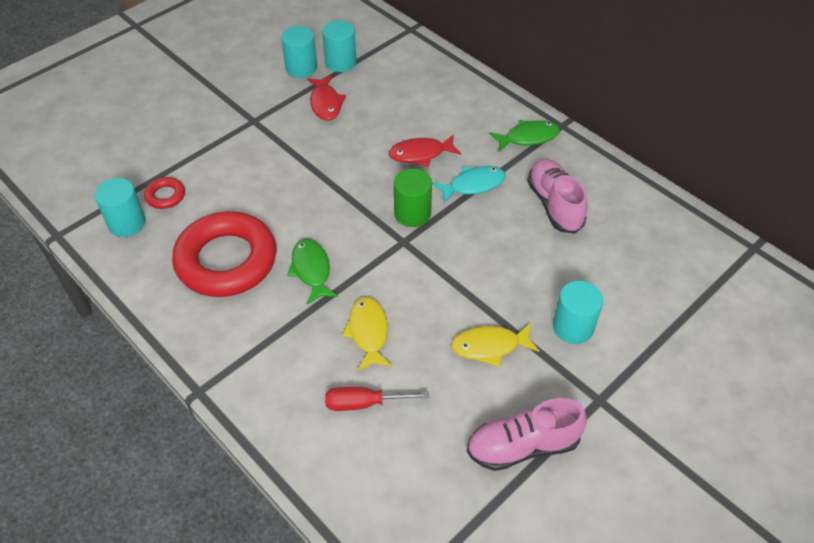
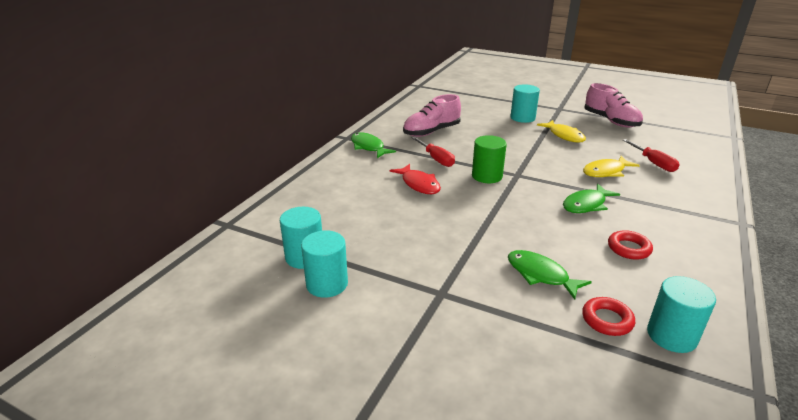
camera: 110 degrees left, 20 degrees down
red ring [172,211,276,297] -> red ring [608,230,653,260], size x0.42
red fish [307,75,346,120] -> none
turquoise fish [432,166,506,203] -> red screwdriver [412,137,455,167]
none -> green fish [508,250,592,300]

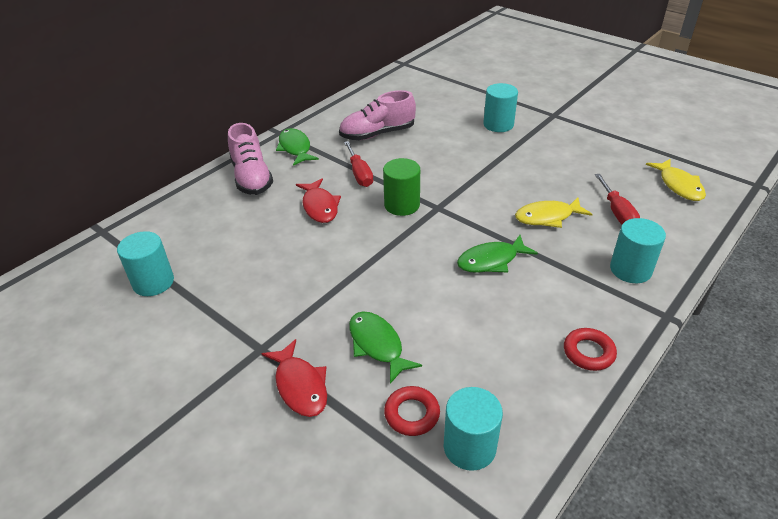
camera: 15 degrees right, 10 degrees up
turquoise cylinder [301,230,348,298] -> turquoise cylinder moved to [610,218,666,283]
yellow fish [537,120,586,143] -> yellow fish moved to [646,159,706,201]
pink shoe [584,83,643,128] -> pink shoe moved to [228,123,273,195]
red ring [608,230,653,260] -> red ring moved to [564,328,617,371]
none -> red fish [261,339,327,417]

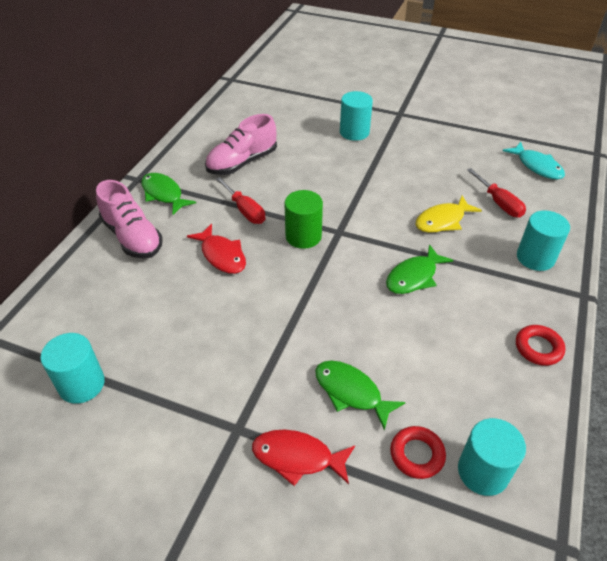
camera: 20 degrees left, 5 degrees up
red fish [261,339,327,417] -> red fish turned 150 degrees clockwise [252,430,355,486]
yellow fish [646,159,706,201] -> turquoise fish [503,142,565,180]

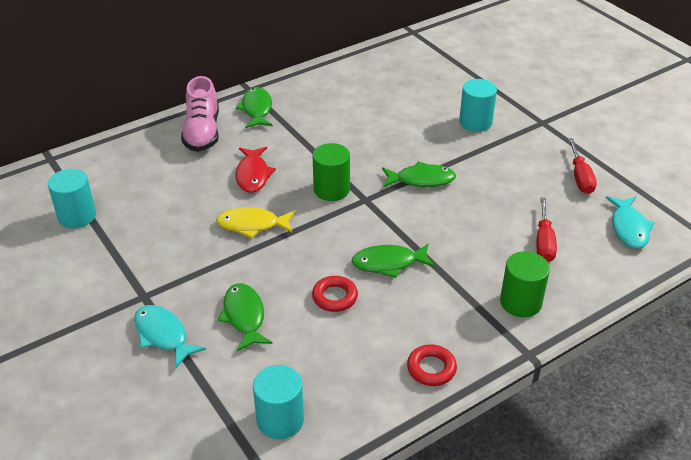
camera: 35 degrees right, 5 degrees down
pink shoe [205,114,277,175] -> none
red screwdriver [216,177,265,224] -> red screwdriver moved to [568,138,597,194]
red fish [252,430,355,486] -> turquoise fish [134,305,206,368]
red ring [390,426,446,479] -> red ring moved to [312,276,358,312]
yellow fish [416,196,482,233] -> yellow fish moved to [216,207,295,238]
turquoise cylinder [517,210,570,271] -> green cylinder [500,251,550,317]
none -> green fish [382,161,456,187]

